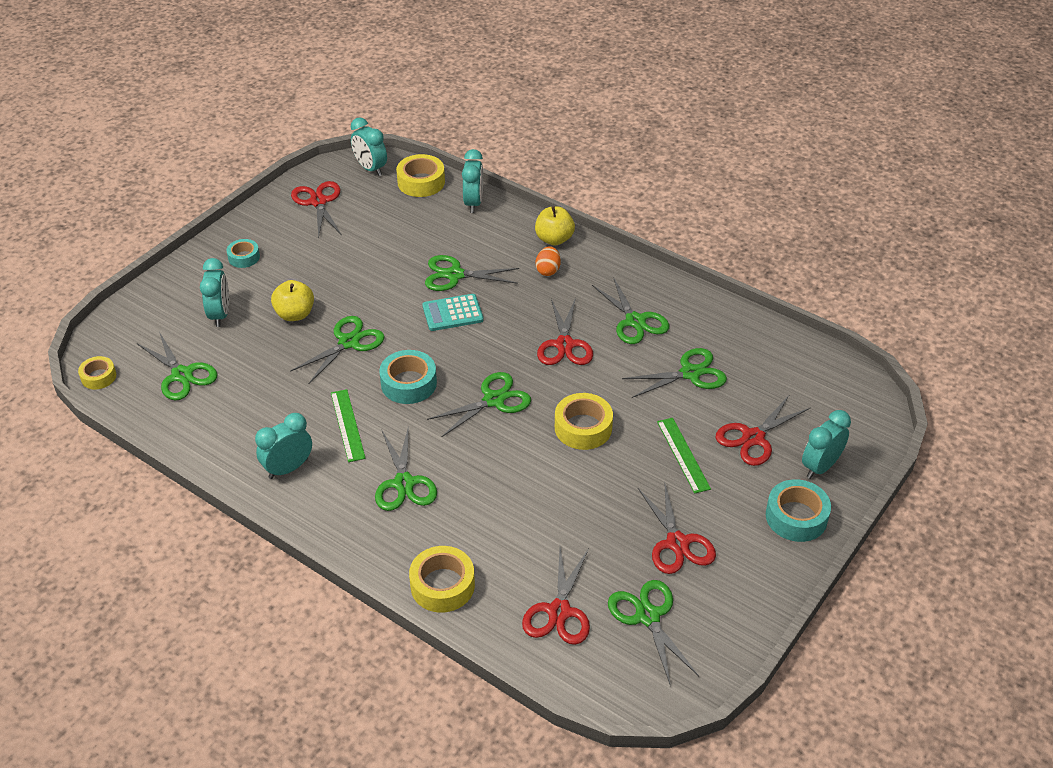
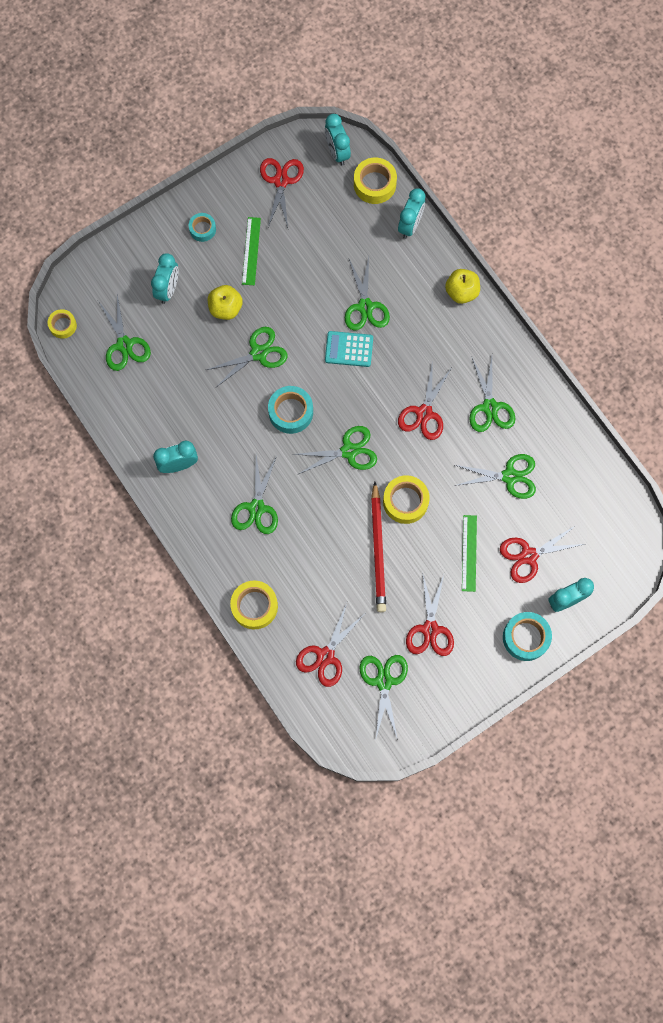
camera: 20 degrees right, 30 degrees up
green ruler [331,389,366,462] -> green ruler moved to [242,217,261,285]
green scissors [425,255,519,291] -> green scissors turned 120 degrees counterclockwise [345,257,390,330]
orange egg [536,246,561,276] -> none
none -> red pencil [371,482,386,612]

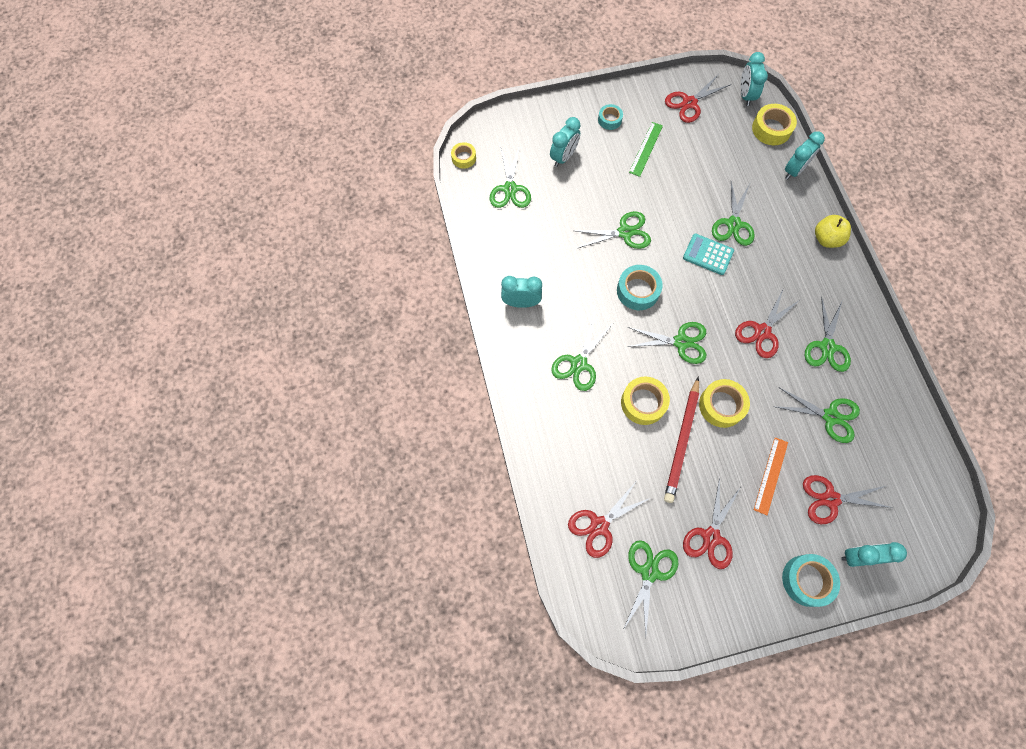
camera: 20 degrees right, 5 degrees down
yellow apple [208,285,243,320] -> none
yellow tape [230,580,278,629] -> yellow tape moved to [621,376,670,425]
red scissors [260,158,304,228] -> red scissors turned 150 degrees counterclockwise [665,75,731,123]
green ruler [462,515,477,592] -> orange ruler [754,437,788,515]

